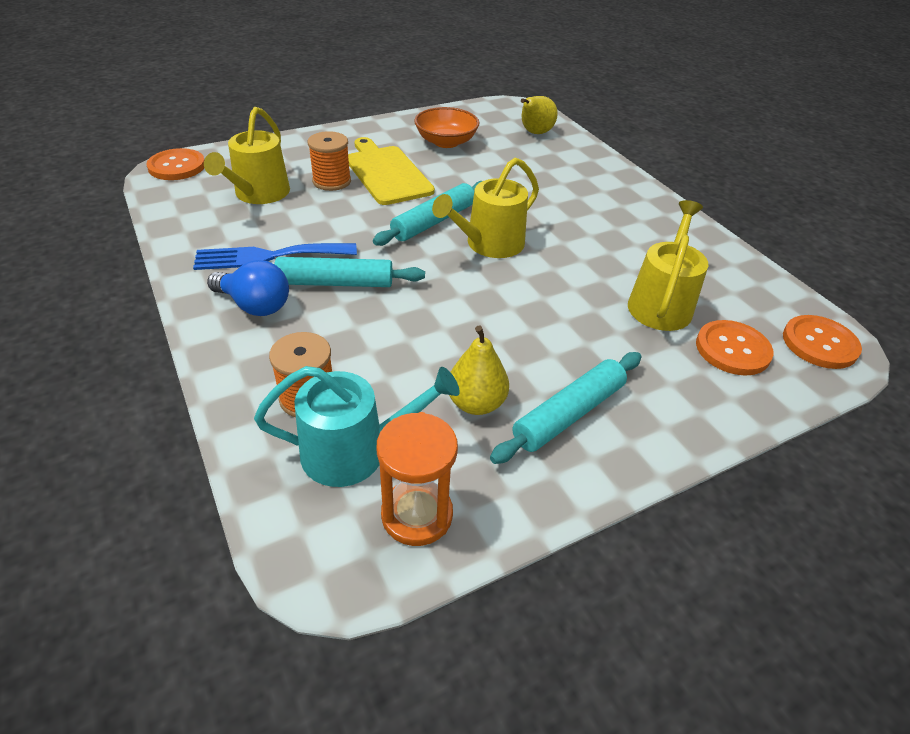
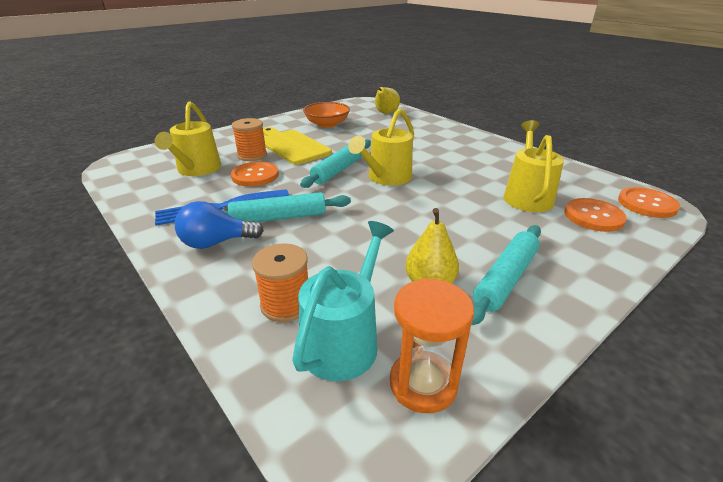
camera: 10 degrees left, 10 degrees down
orange button [146,148,204,180] -> orange button moved to [231,162,279,187]
blue light bulb [207,260,289,316] -> blue light bulb turned 150 degrees clockwise [175,201,264,249]
turquoise watering can [254,366,460,487] -> turquoise watering can turned 45 degrees counterclockwise [292,221,394,381]

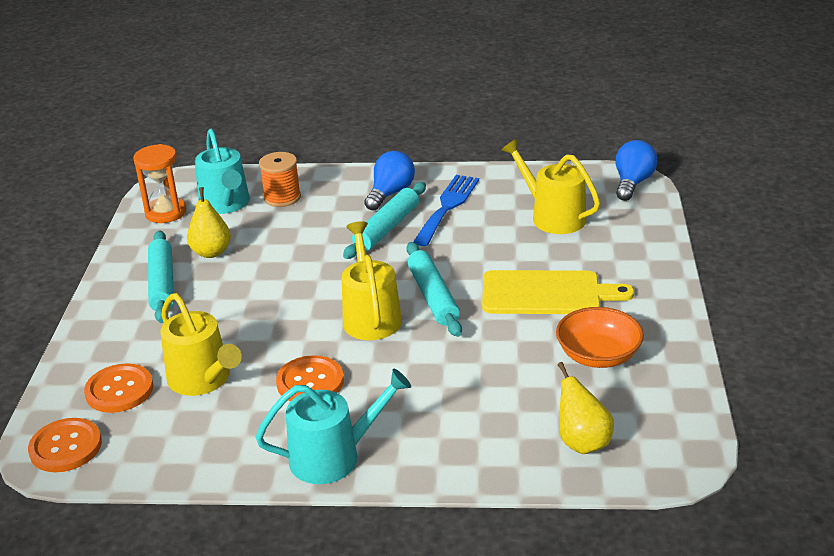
camera: 135 degrees right, 0 degrees up
orange button [231,162,279,187] -> orange button moved to [276,355,344,402]
orange spool [232,118,267,161] -> none
none -> turquoise watering can [255,369,411,484]
none -> blue light bulb [615,140,658,201]

